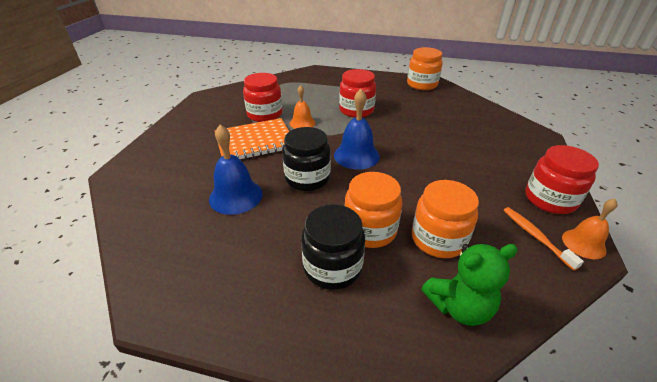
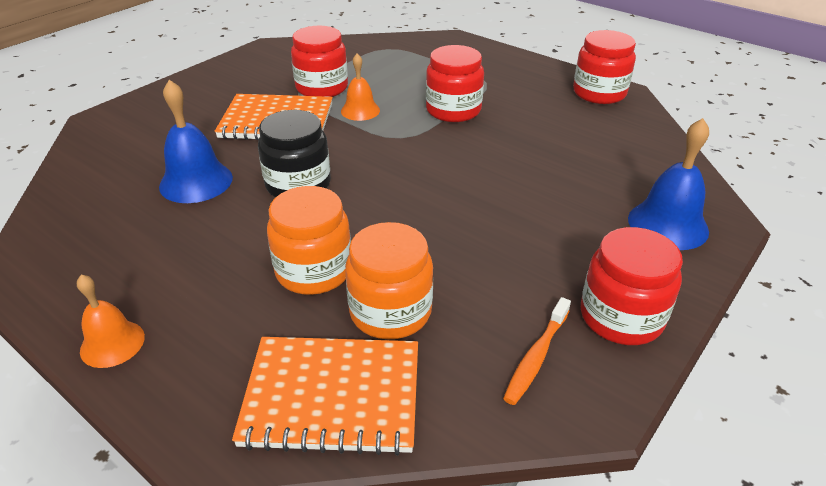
camera: 25 degrees right, 0 degrees up
black jar [301,204,365,290] -> none
blue bell [334,89,380,170] -> blue bell moved to [628,118,709,250]
orange jar [407,47,443,90] -> red jar [573,30,636,104]
green teddy bear [421,243,518,326] -> orange notebook [232,337,418,456]
orange toothbrush [503,207,584,271] -> orange toothbrush turned 150 degrees counterclockwise [503,297,571,405]
orange bell [562,199,617,259] -> orange bell moved to [77,275,145,368]

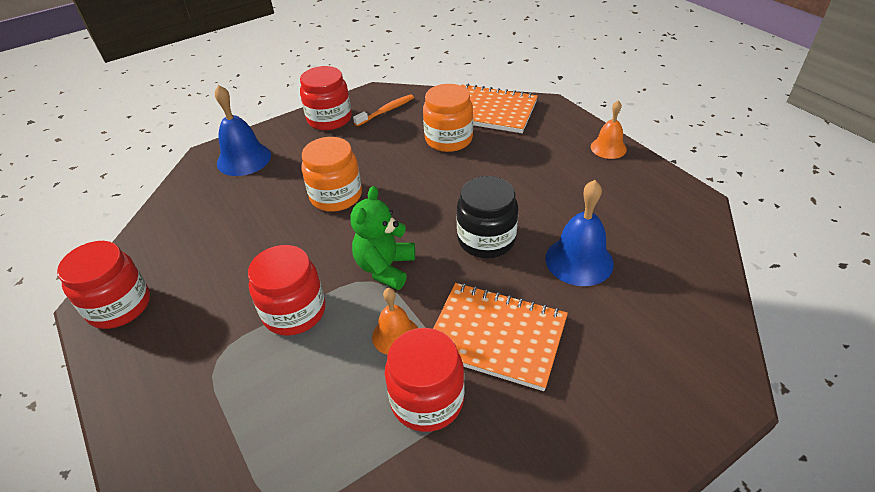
camera: 160 degrees left, 5 degrees up
orange jar [267,186,351,295] -> orange jar moved to [301,137,362,212]
none -> green teddy bear [350,186,415,290]

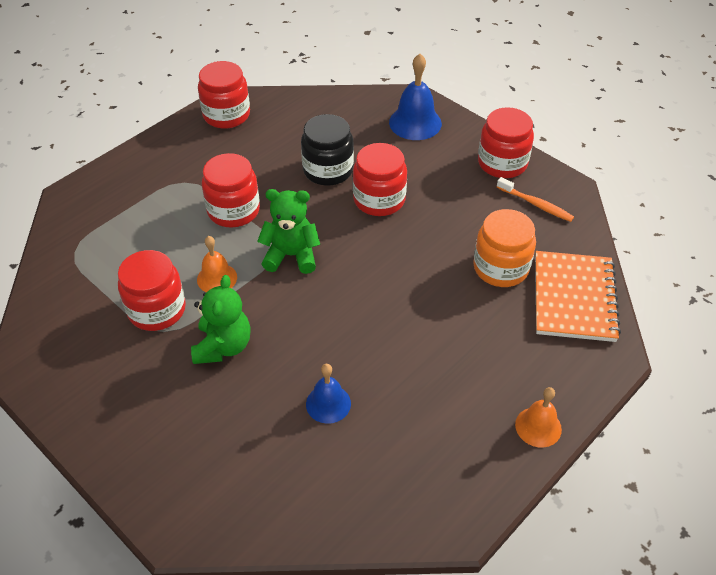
camera: 75 degrees right, 5 degrees up
orange jar [301,137,362,212] -> red jar [353,143,407,216]
orange notebook [433,283,568,391] -> green teddy bear [191,275,251,364]
black jar [456,176,518,258] -> black jar moved to [301,114,354,186]
blue bell [545,180,614,286] -> blue bell [306,364,351,424], size x0.64

